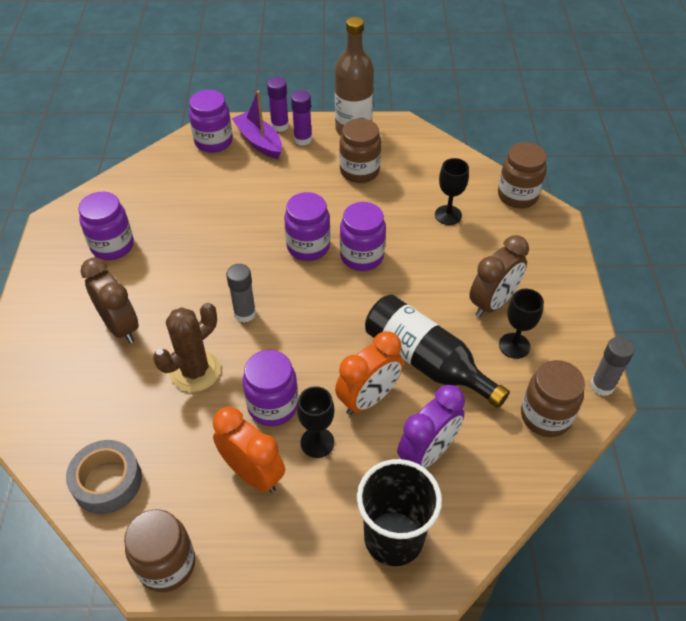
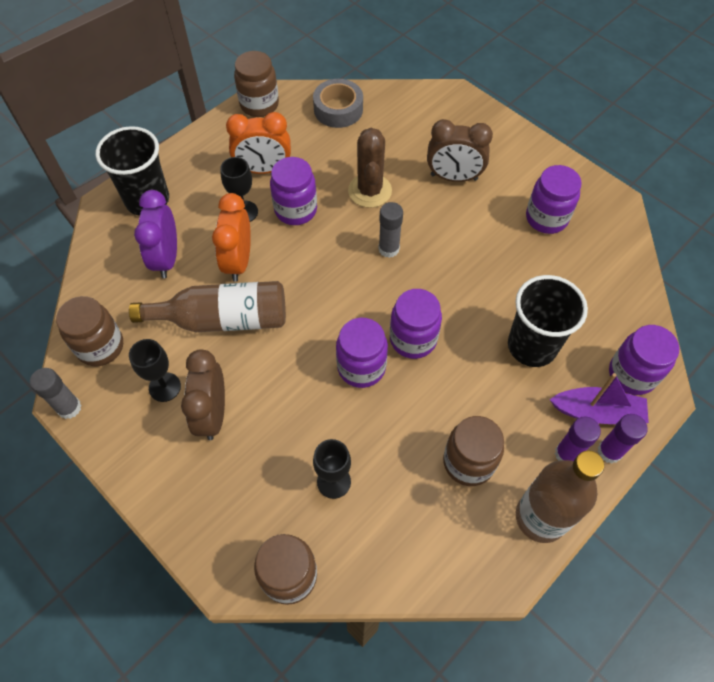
camera: 135 degrees right, 10 degrees up
black bottle [365,295,510,408] -> brown bottle [129,281,286,332]
none -> black cup [508,275,588,367]

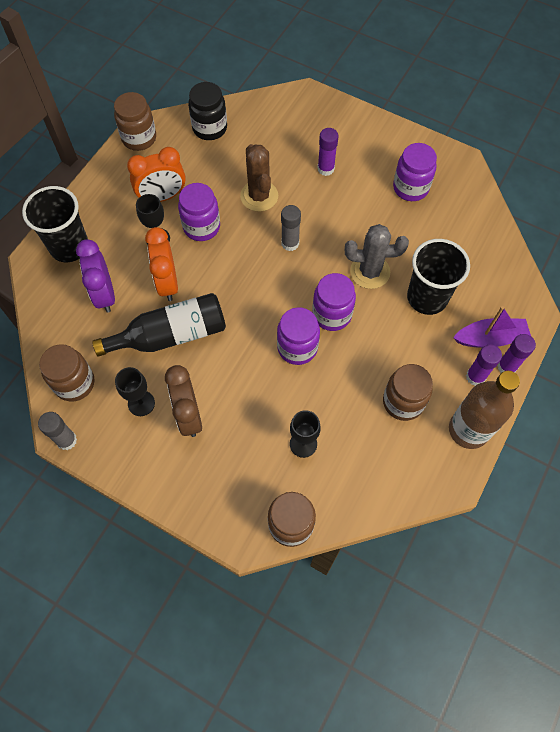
camera: 15 degrees left, 5 degrees up
brown bottle [129,281,286,332] -> black bottle [92,293,226,357]
grey tape [313,79,363,128] -> black jar [188,82,227,140]
brown clock [427,119,493,182] -> purple glue stick [317,128,339,176]
purple jar [609,325,679,395] -> none
none -> grey cactus [345,224,409,289]

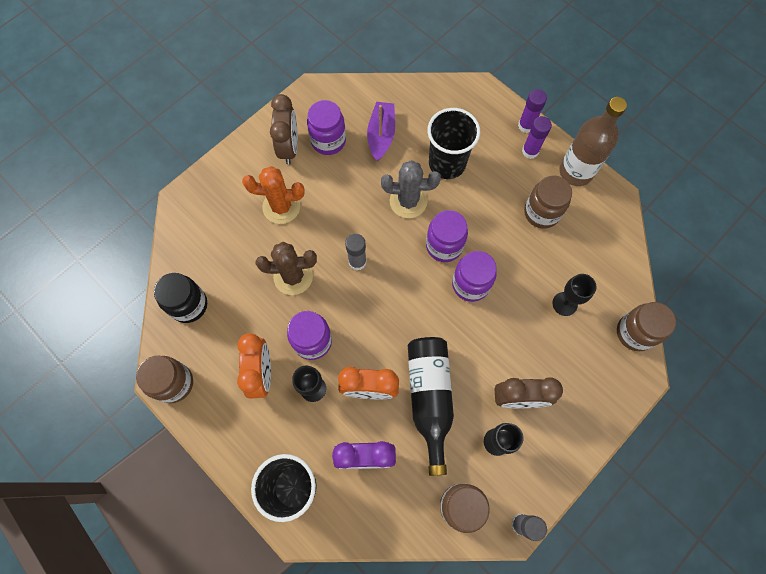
camera: 75 degrees left, 5 degrees up
purple glue stick [317,128,339,176] -> orange cactus [242,166,305,224]
grey cactus [345,224,409,289] -> grey cactus turned 75 degrees clockwise [381,160,441,218]
purple boat [453,306,531,348] -> purple boat moved to [367,102,395,161]
none -> brown clock [270,94,298,164]

